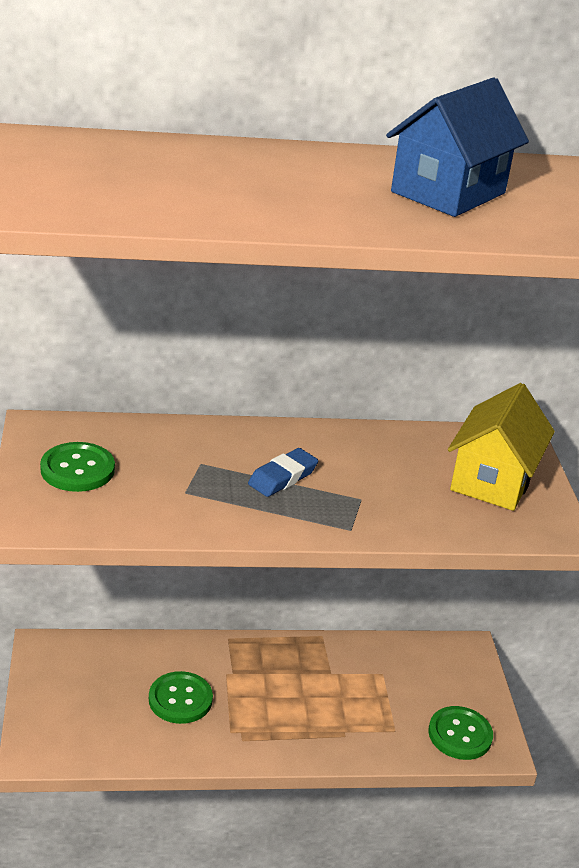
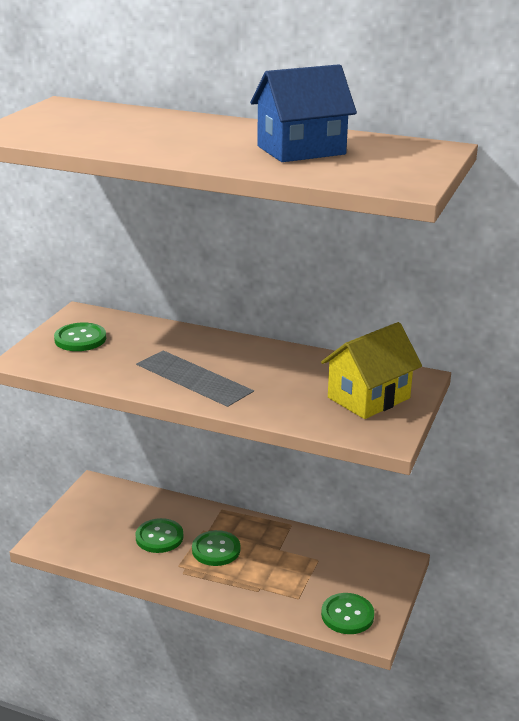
camera: 30 degrees right, 5 degrees down
blue eraser [248,448,318,497] -> none
none -> green button [192,530,240,566]

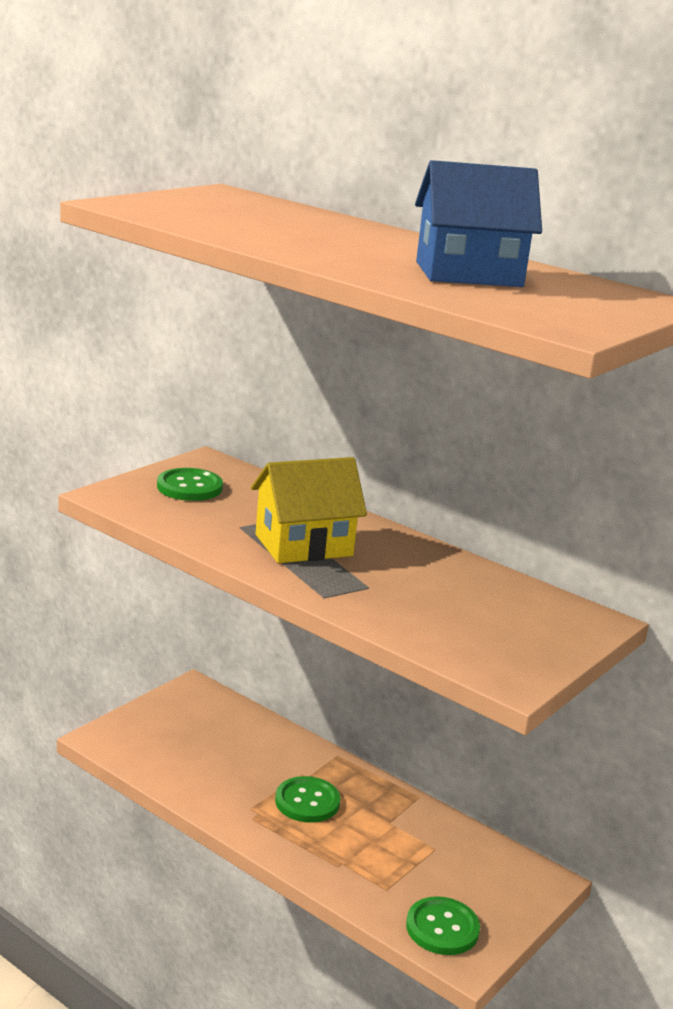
camera: 15 degrees right, 5 degrees down
green button [136,518,183,553] -> none
yellow house [321,322,422,419] -> yellow house moved to [251,457,367,563]

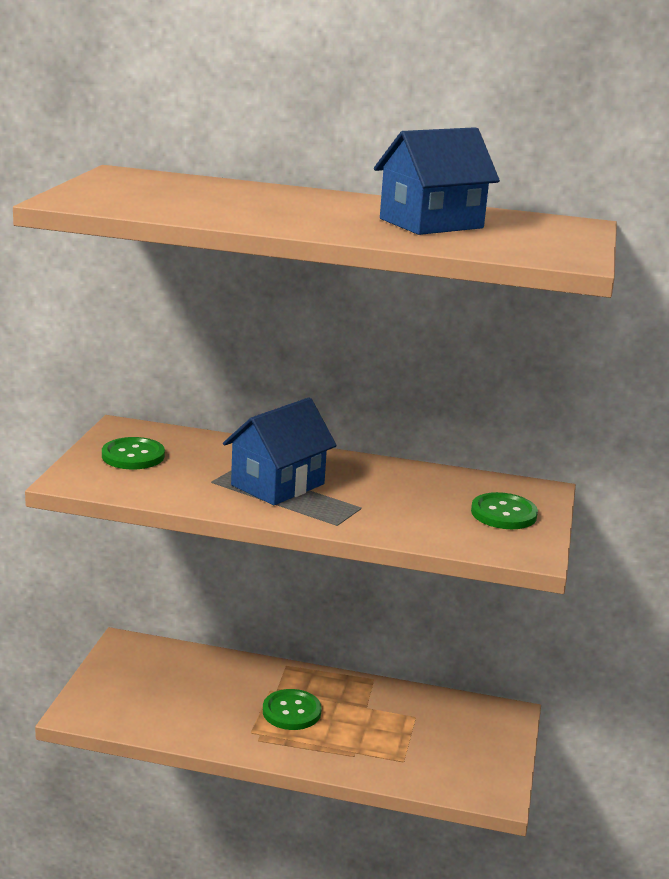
camera: 25 degrees left, 0 degrees up
yellow house [251,457,367,563] -> blue house [223,397,337,505]
green button [406,896,480,955] -> green button moved to [471,492,538,529]

